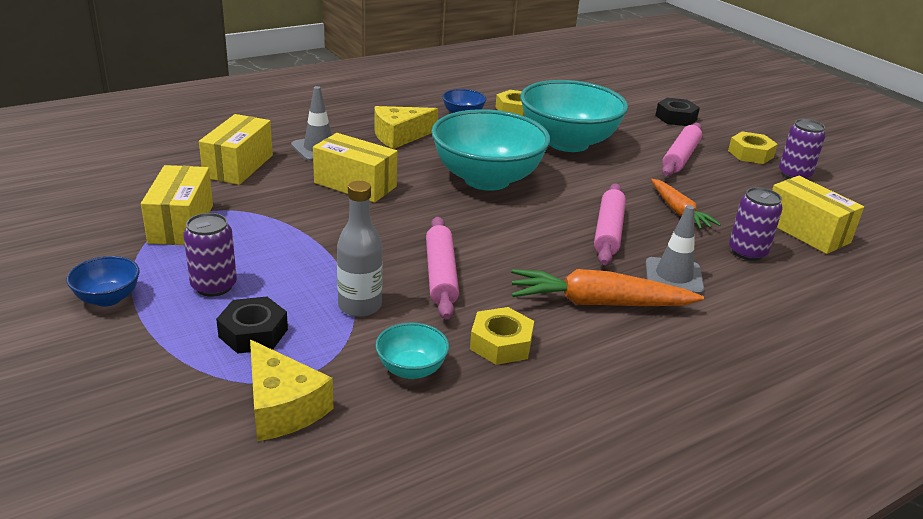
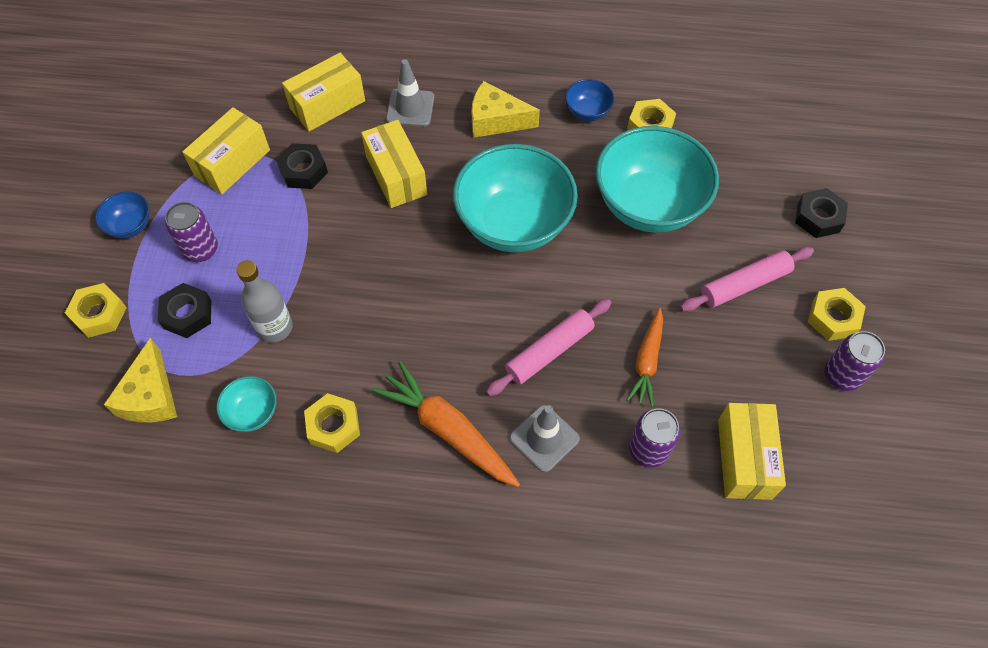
camera: 40 degrees right, 30 degrees up
pink rolling pin [426,217,459,319] -> none
none -> yellow nut [65,283,127,338]
none -> black nut [276,143,328,189]

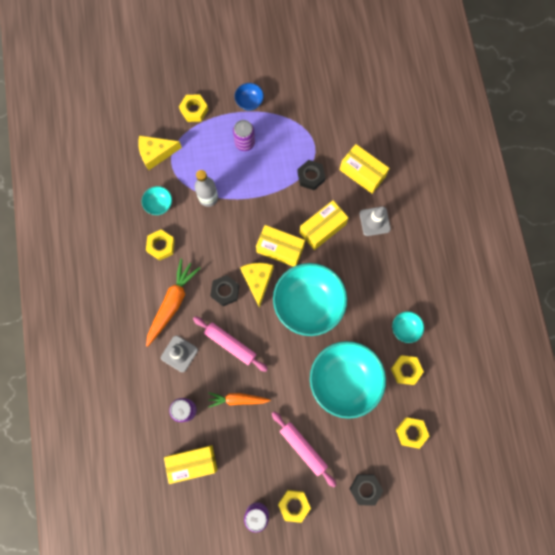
camera: 75 degrees right, 15 degrees up
black nut [158,283,211,338] -> black nut moved to [210,275,239,306]
yellow box [182,107,270,195] -> yellow box moved to [256,225,305,267]
yellow cheese [472,81,540,138] -> yellow cheese moved to [240,263,274,308]
blue bowl [565,79,615,121] -> turquoise bowl [392,311,424,343]
none -> yellow nut [396,418,429,449]

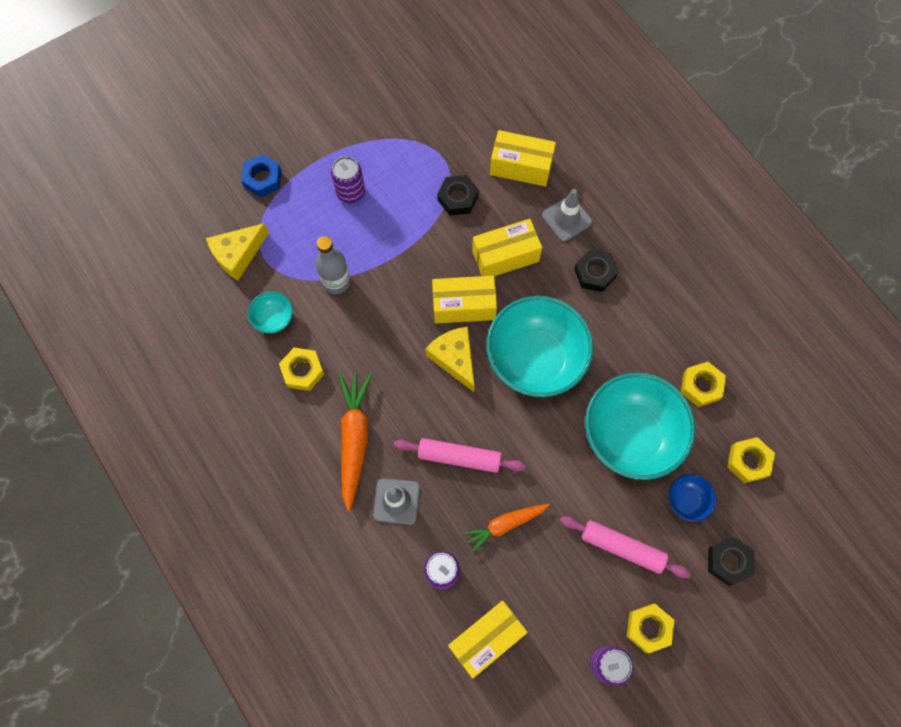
camera: 25 degrees left, 5 degrees down
yellow nut [179,94,208,122] -> blue nut [241,154,282,197]
black nut [210,275,239,306] -> black nut moved to [574,249,618,292]
blue bowl [234,83,264,111] -> blue bowl moved to [668,474,717,522]
yellow box [299,200,348,250] -> yellow box turned 45 degrees clockwise [472,219,542,276]
turquoise bowl [392,311,424,343] -> none

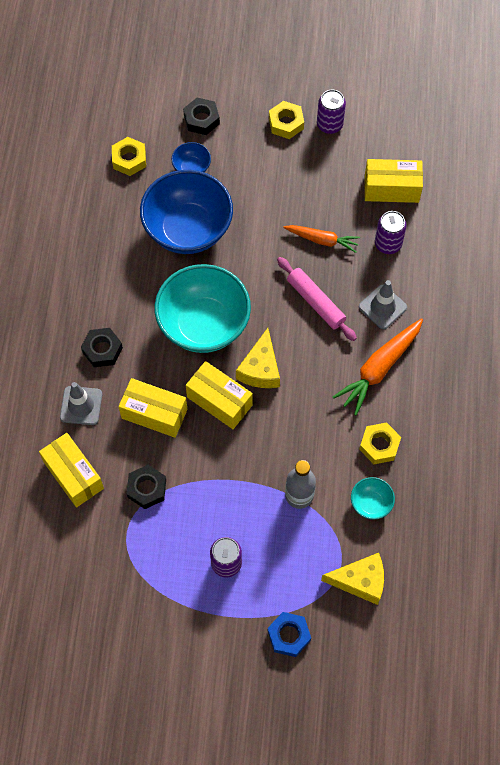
camera: 140 degrees left, 5 degrees down
pink rolling pin [560,516,691,578] -> none
turquoise bowl [585,373,695,480] -> blue bowl [140,170,233,254]
yellow nut [681,362,726,407] -> none

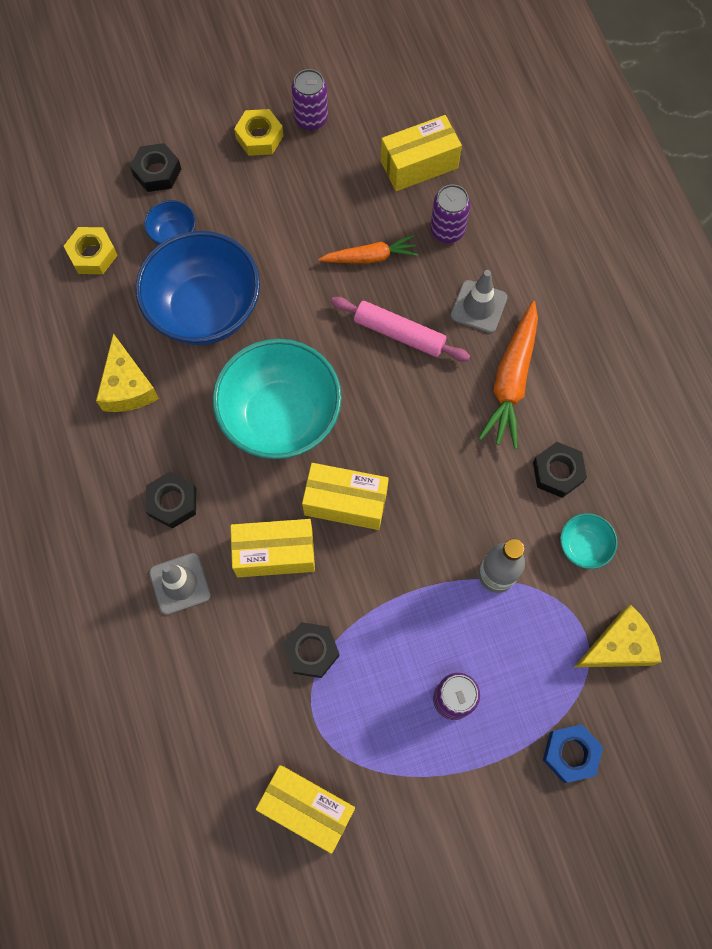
camera: 25 degrees left, 5 degrees up
yellow box [39,433,104,507] -> yellow box moved to [256,765,355,854]
yellow cheese [236,328,280,388] -> yellow cheese moved to [96,333,159,412]
yellow nut [359,422,401,464] -> black nut [533,442,587,498]

